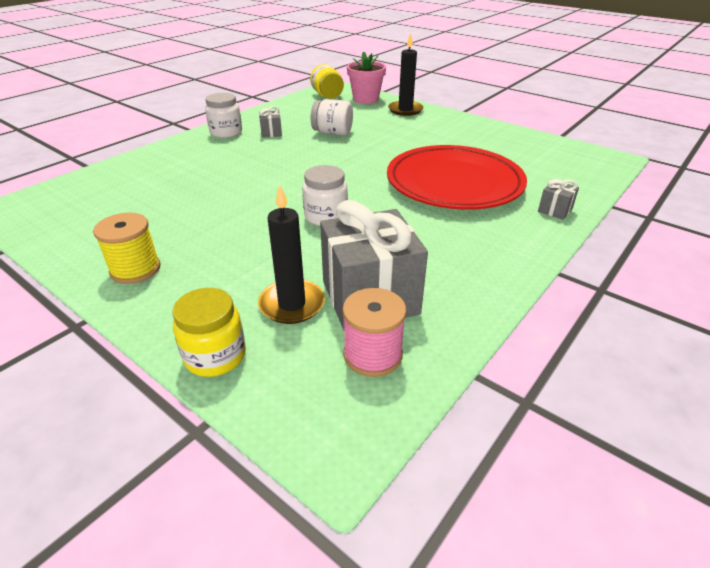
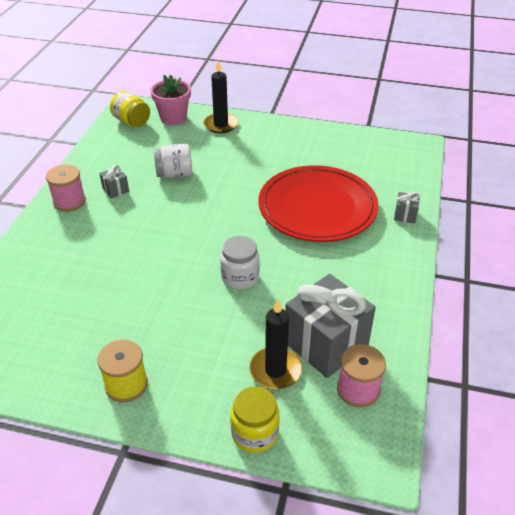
camera: 25 degrees left, 5 degrees up
white jar [205,93,242,138] -> pink spool [46,164,86,212]

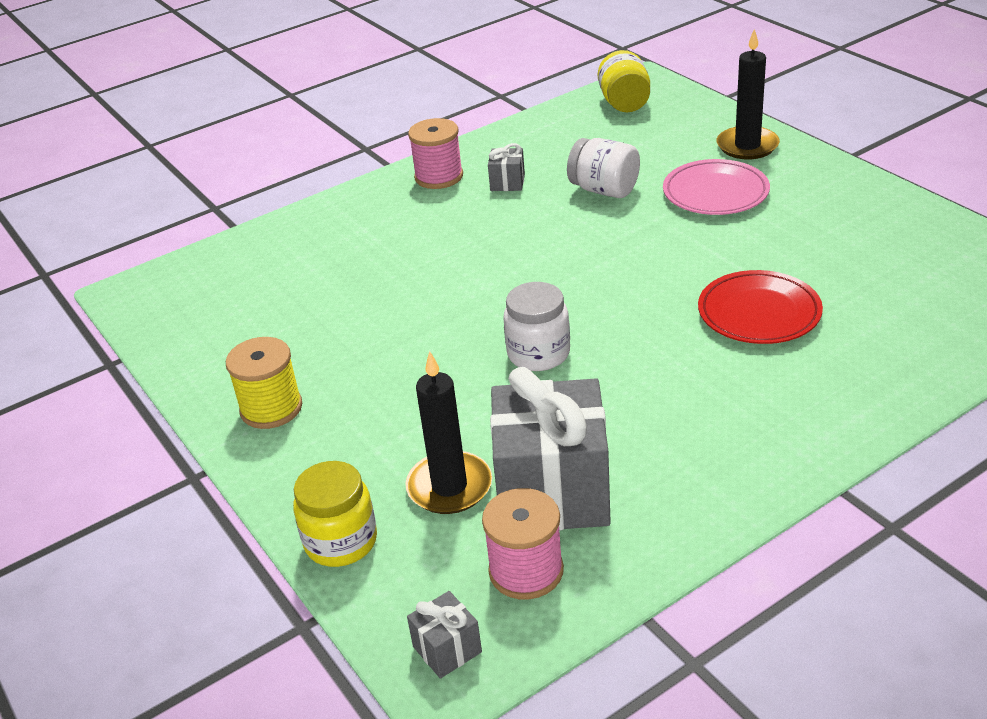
camera: 45 degrees right, 5 degrees down
pink flower pot [150,75,191,125] -> none
red plate [259,165,379,242] -> red plate [698,270,823,344], size x0.56
grey gift [394,192,420,223] -> grey gift moved to [407,591,482,679]
none -> pink plate [663,159,770,215]

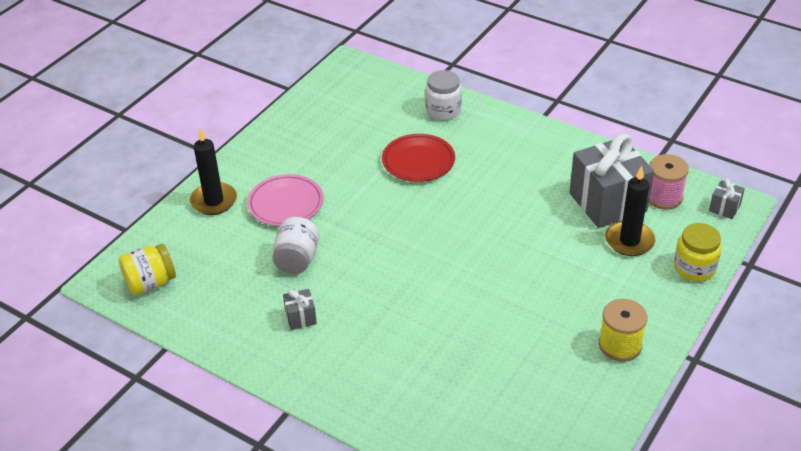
camera: 115 degrees left, 5 degrees up
pink spool [408,118,463,189] -> none
white jar [503,282,570,371] -> white jar moved to [425,70,462,121]

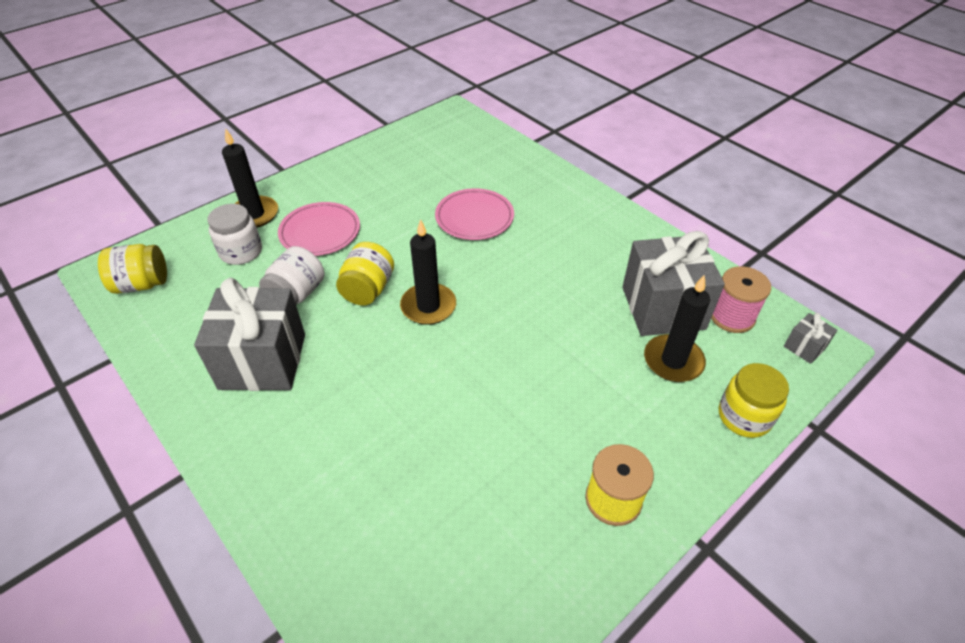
camera: 15 degrees right, 5 degrees up
grey gift [283,289,317,330] -> grey gift [194,278,305,391], size x2.36
red plate [382,134,455,182] -> pink plate [435,188,514,240]
white jar [425,70,462,121] -> white jar moved to [207,204,262,265]
none -> yellow jar [336,242,394,305]
none -> black candle [400,219,456,325]

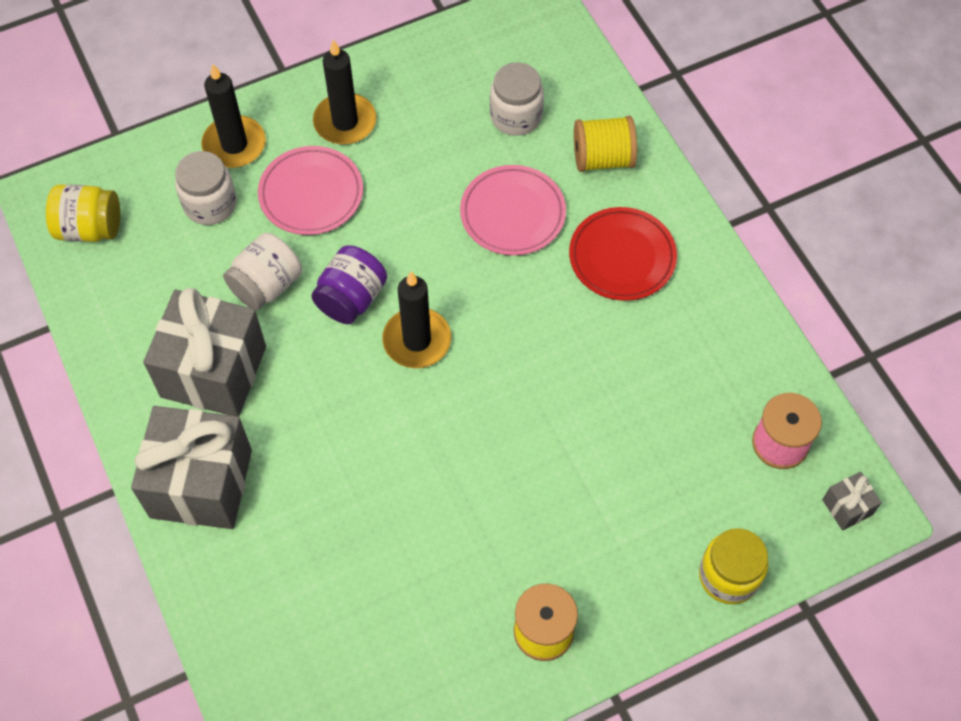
camera: 15 degrees right, 15 degrees up
yellow jar [336,242,394,305] -> purple jar [311,245,387,324]
grey gift [622,231,725,336] -> grey gift moved to [131,406,252,529]
black candle [644,275,710,382] -> black candle moved to [313,40,376,145]
none -> white jar [490,62,544,136]
none -> red plate [569,207,677,301]
none -> yellow spool [574,116,637,172]

